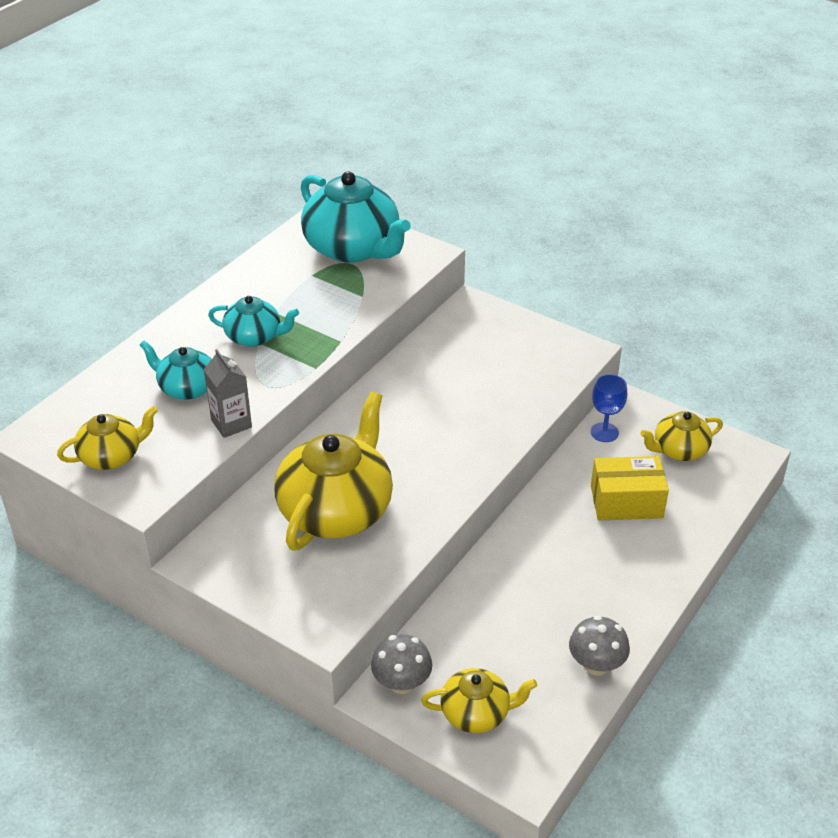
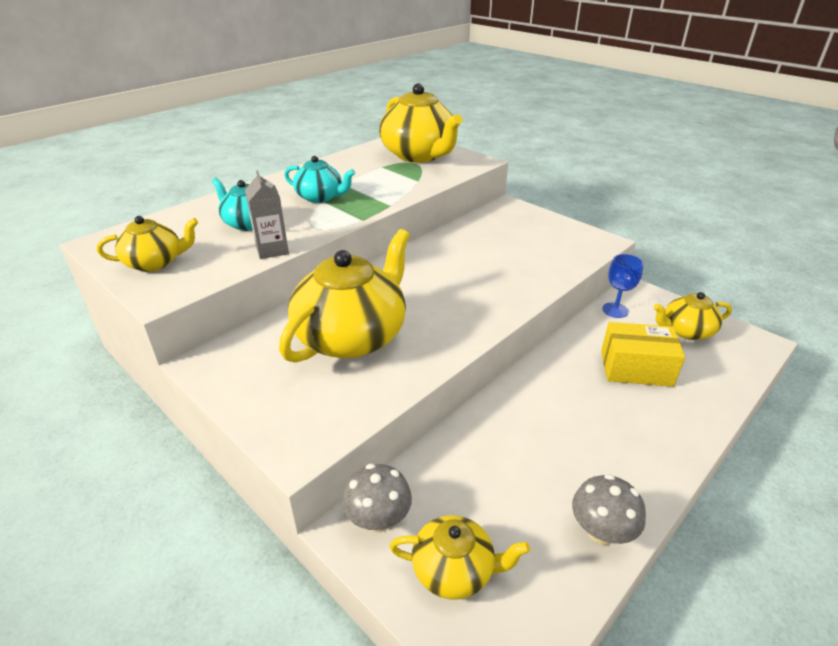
camera: 10 degrees right, 5 degrees down
turquoise teapot [301,171,411,263] -> yellow teapot [379,83,462,163]

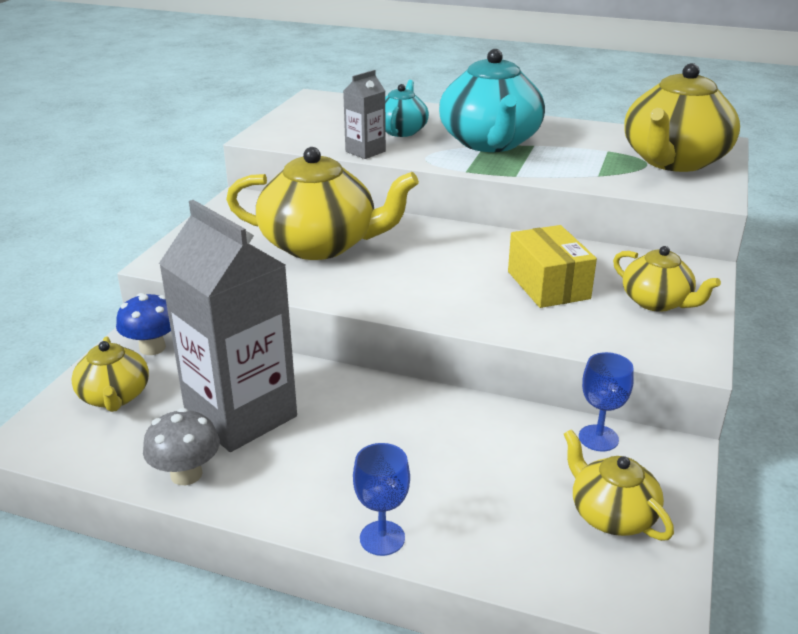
camera: 65 degrees right, 5 degrees down
yellow teapot [97,216,198,272] -> yellow teapot moved to [613,246,721,312]
turquoise teapot [284,156,355,203] -> turquoise teapot [439,49,545,152], size x1.86
grey mushroom [342,464,412,532] -> blue mushroom [116,293,171,355]
yellow box [601,322,685,387] -> yellow box moved to [508,225,597,308]
none -> grey carton [159,200,297,452]
none -> blue goblet [353,443,410,556]

